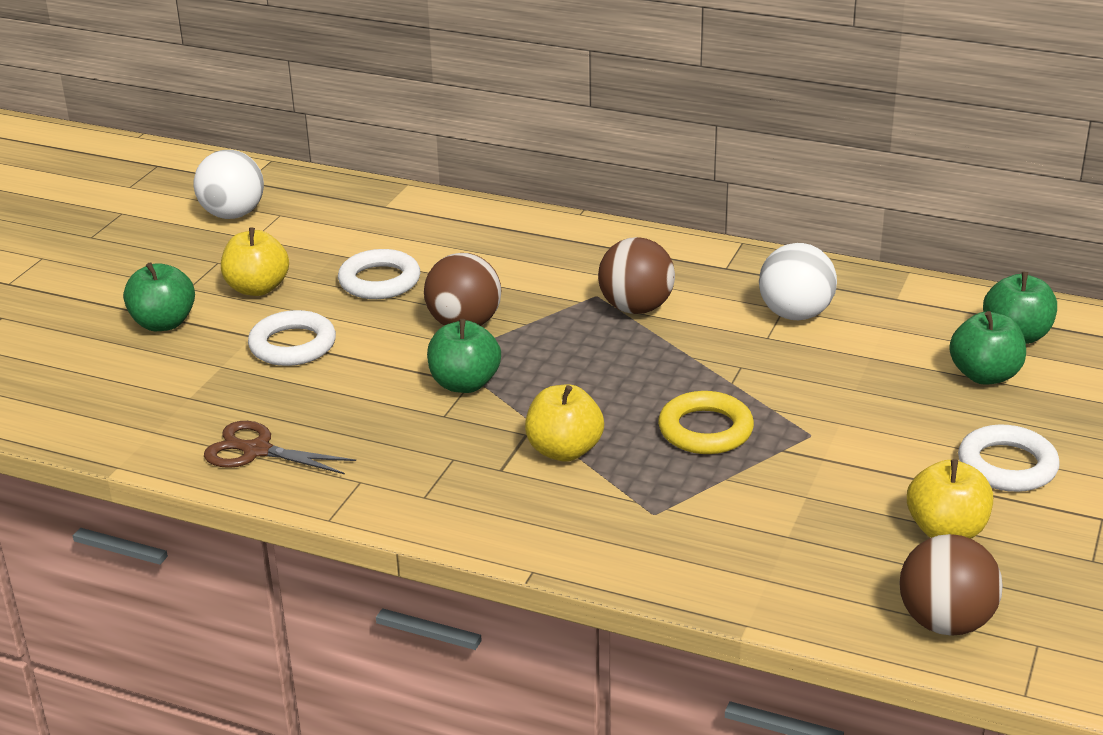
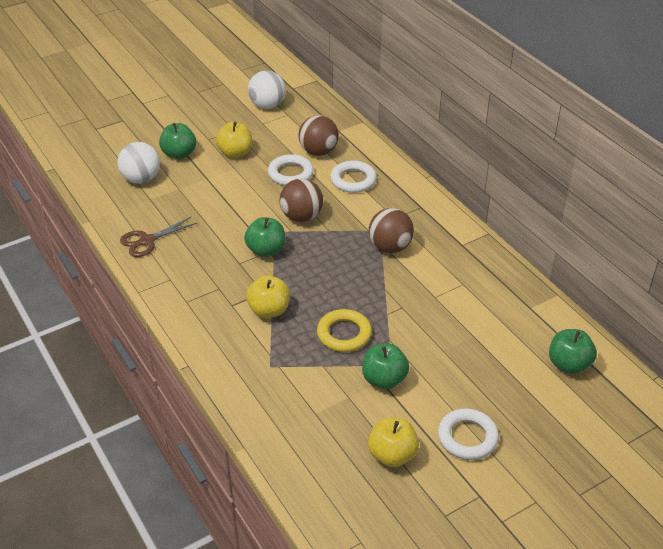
camera: 35 degrees right, 10 degrees up
brown scissors [204,421,356,474] -> brown scissors turned 90 degrees counterclockwise [120,217,197,257]
white ring [248,310,336,366] -> white ring moved to [330,161,377,193]
white ball [759,243,837,320] -> white ball moved to [118,142,160,184]
brown ball [899,534,1003,636] -> brown ball moved to [298,115,339,156]
green apple [949,311,1026,385] -> green apple moved to [362,343,409,389]

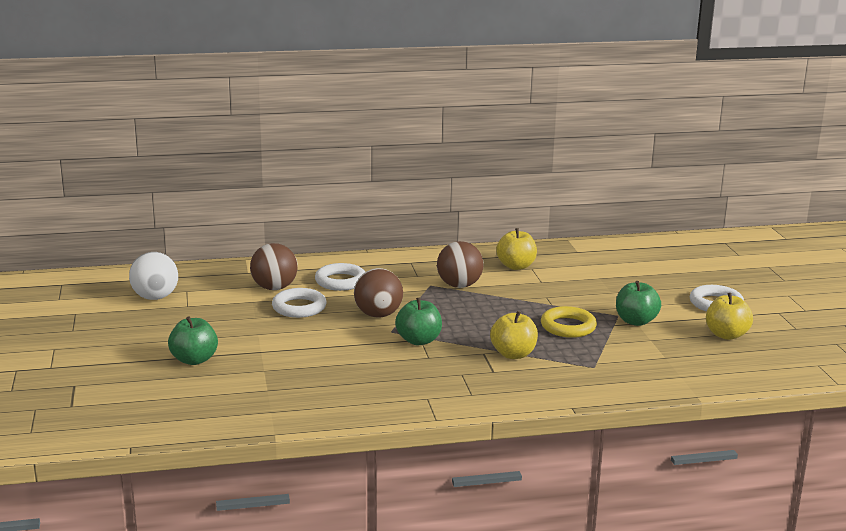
camera: 70 degrees left, 20 degrees down
white ball [118,142,160,184] -> none
brown scissors [120,217,197,257] -> none
yellow apple [215,122,252,158] -> yellow apple moved to [496,228,537,270]
green apple [549,329,597,374] -> none

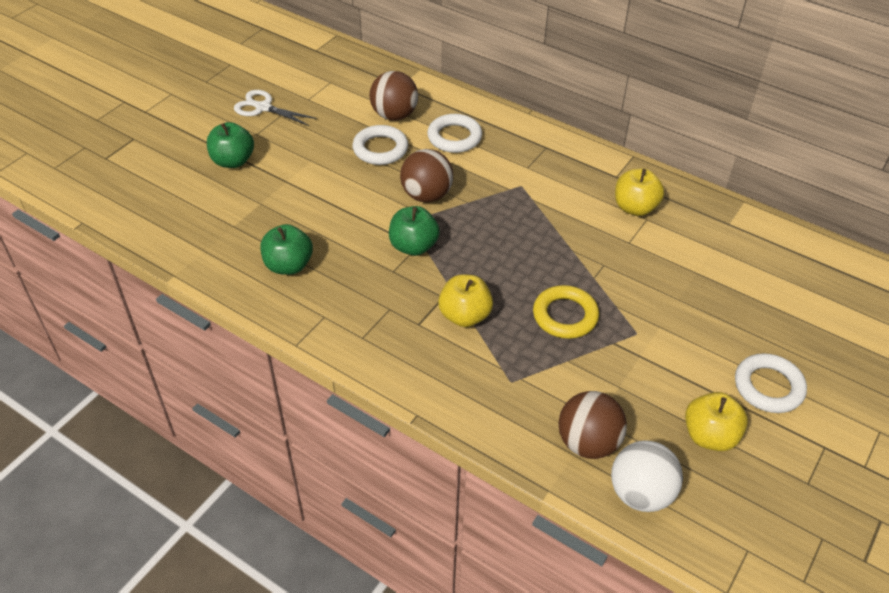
camera: 45 degrees right, 25 degrees up
white ball [129,252,178,300] -> white ball moved to [611,441,683,512]
brown ball [437,241,484,288] -> brown ball moved to [558,391,627,459]
green apple [616,281,661,326] -> green apple moved to [260,224,313,275]
none -> white scissors [234,90,317,126]

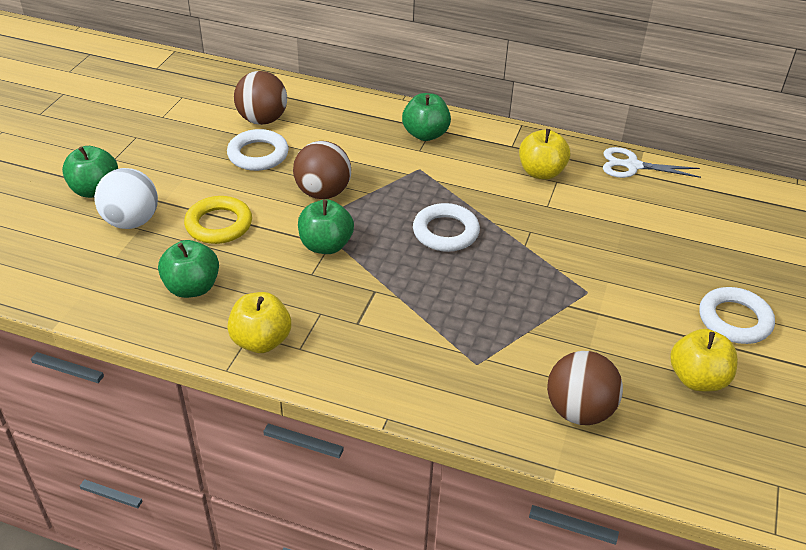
camera: 15 degrees left, 5 degrees down
white scissors [234,90,317,126] -> white scissors moved to [603,147,701,178]
white ring [427,114,482,153] -> white ring moved to [413,203,480,252]
yellow apple [438,274,493,327] -> yellow apple moved to [227,292,291,353]
yellow ring [533,285,599,339] -> yellow ring moved to [184,196,252,244]
white ball [611,441,683,512] -> white ball moved to [94,168,158,229]
none -> green apple [402,93,451,141]

